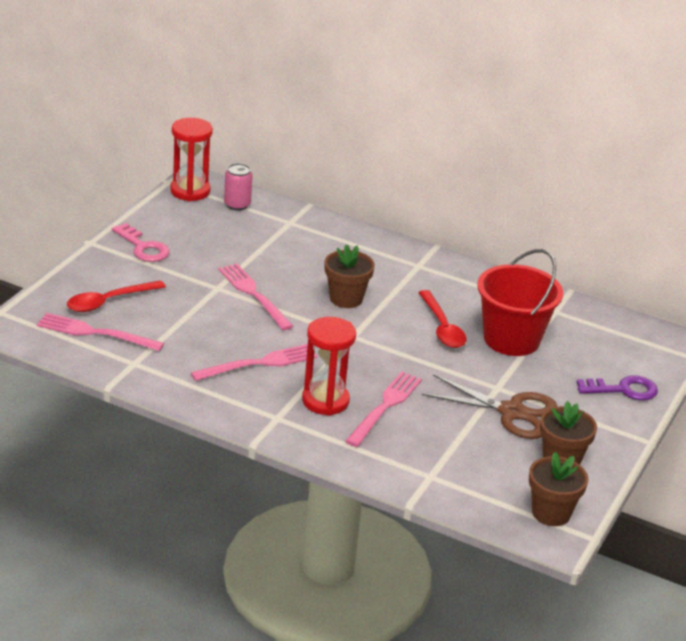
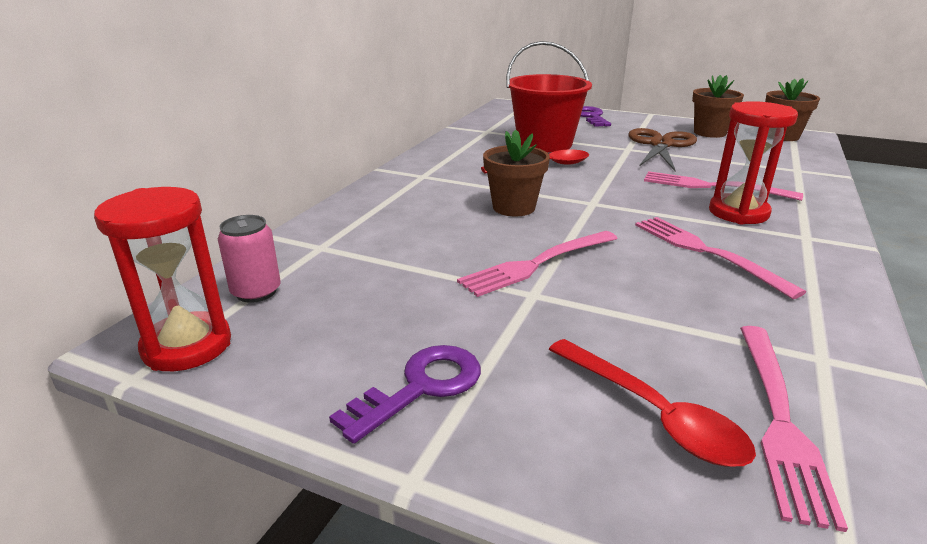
camera: 90 degrees left, 5 degrees down
pink key [112,223,169,262] -> purple key [329,345,481,444]

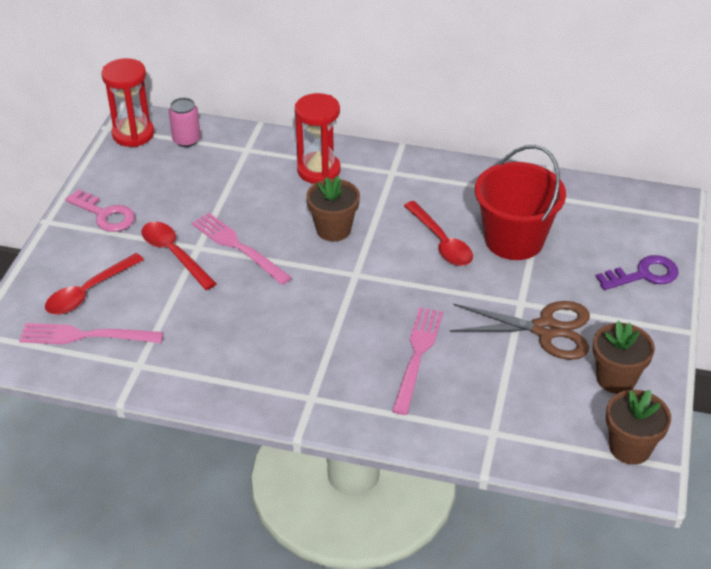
camera: 80 degrees right, 15 degrees up
purple key [329,345,481,444] -> pink key [65,189,135,232]
pink fork [635,217,806,299] -> none
red hourglass [709,101,798,224] -> red hourglass moved to [295,93,341,184]
none -> red spoon [141,222,217,290]

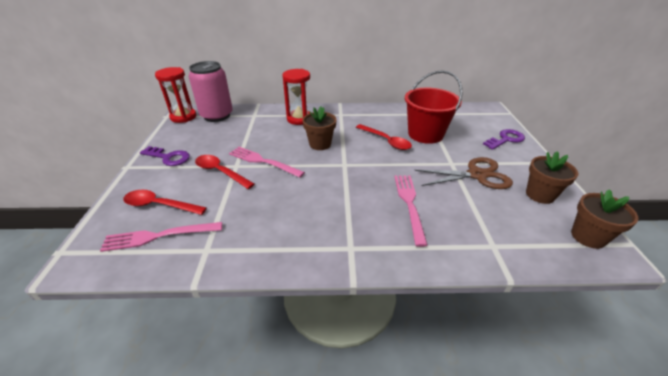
camera: 15 degrees left, 5 degrees down
red spoon [45,253,144,315] -> red spoon turned 75 degrees clockwise [123,190,207,215]
pink key [65,189,135,232] -> purple key [140,146,190,166]
pink can [169,98,201,147] -> pink can [189,61,233,122], size x1.93

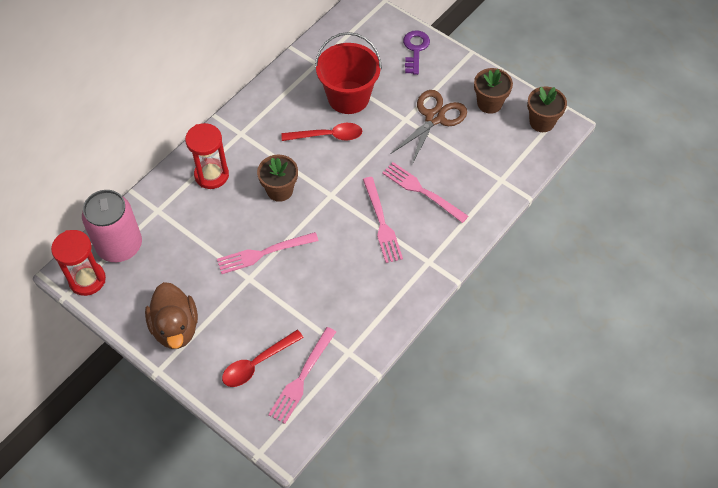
camera: 50 degrees left, 20 degrees up
purple key [140,146,190,166] -> brown duck [145,282,198,349]
red spoon [195,155,255,189] -> none
none -> pink fork [363,177,403,263]

